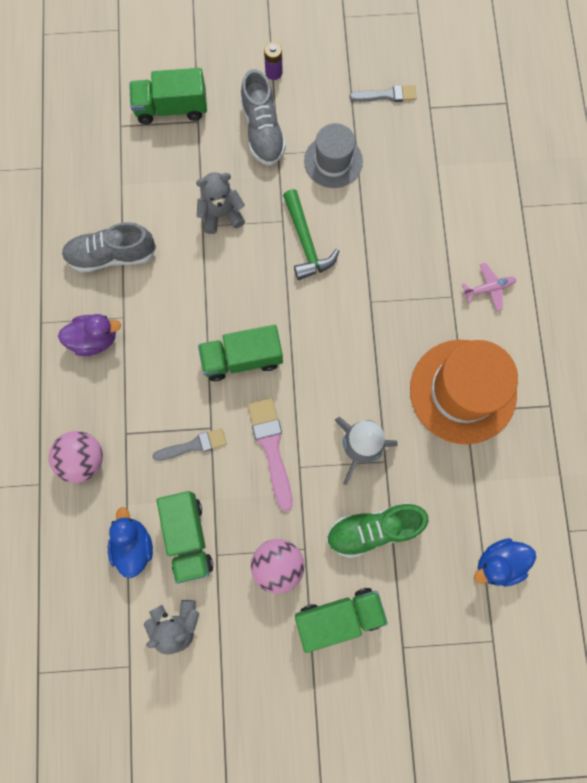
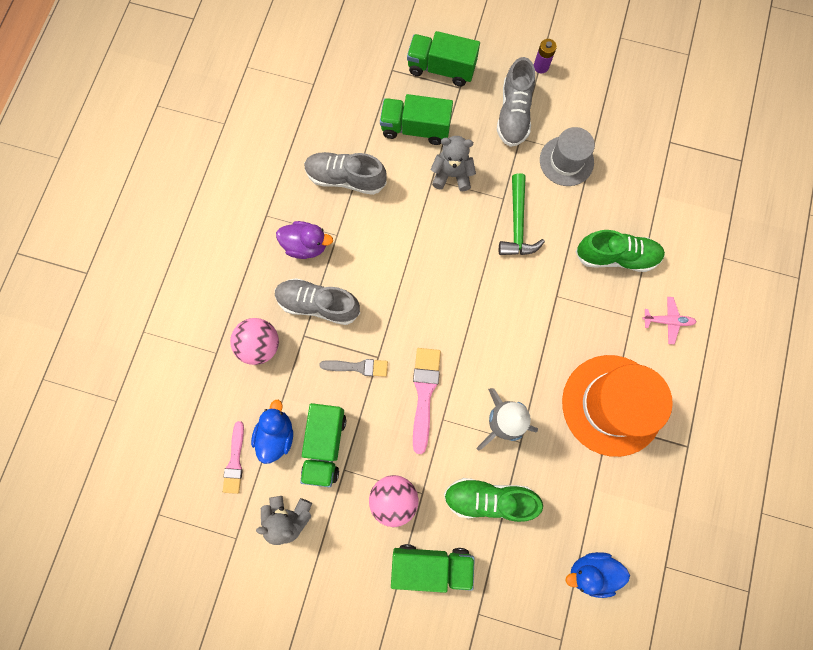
camera: 20 degrees right, 0 degrees up
green truck [198,325,283,381] -> green truck moved to [380,94,453,145]
grey brush [349,85,417,102] -> none
none -> pink brush [223,421,244,494]
none -> grey shoe [275,278,360,325]
none -> green shoe [576,230,665,272]

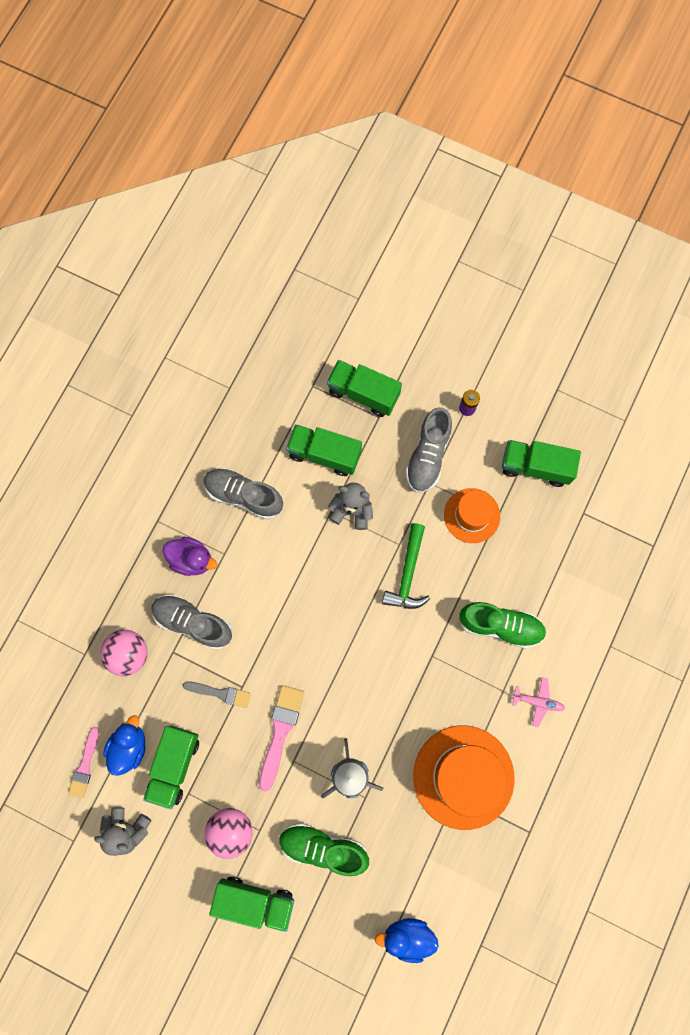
camera: 10 degrees right, 0 degrees up
grey hat [540,127,595,186] -> orange hat [444,488,500,543]
none -> green truck [502,440,581,487]

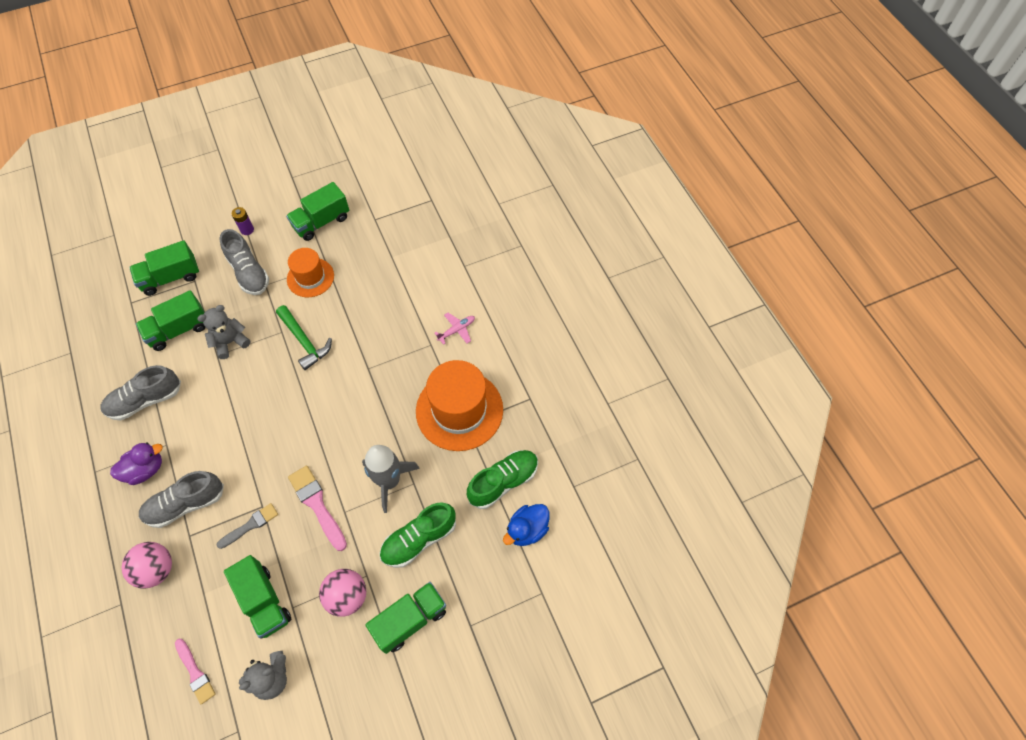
camera: 50 degrees left, 15 degrees down
blue duck [103,716,146,776] -> none
green shoe [458,602,546,648] -> green shoe moved to [467,450,538,509]

